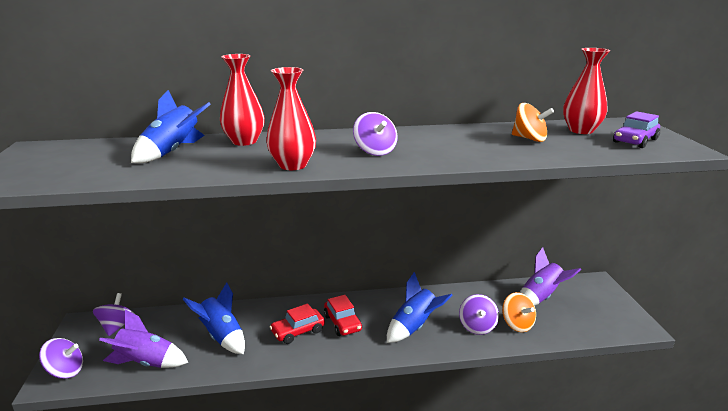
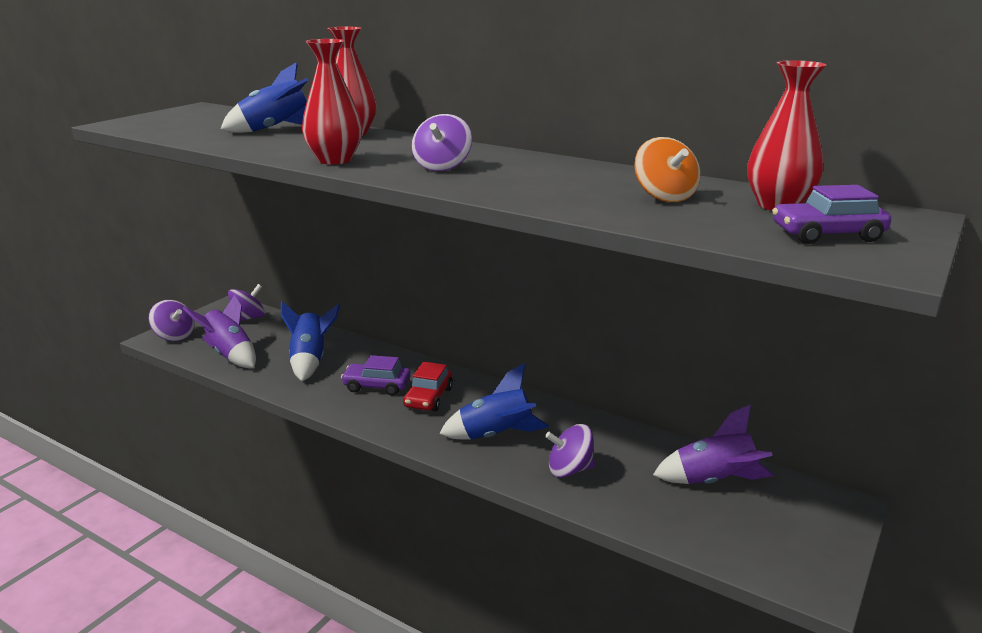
camera: 40 degrees right, 0 degrees up
red car [270,304,325,344] -> purple car [341,355,411,395]
purple spinning top [459,294,499,335] -> purple spinning top turned 45 degrees clockwise [545,424,595,478]
orange spinning top [502,292,536,332] -> none

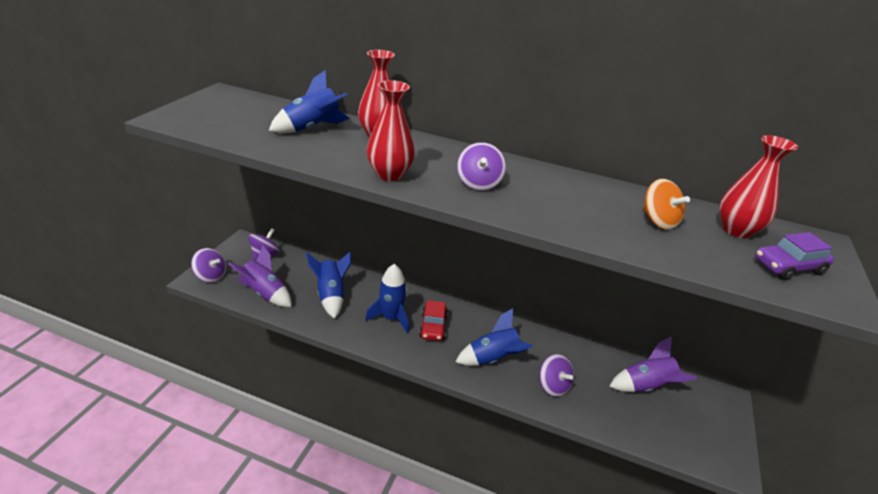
camera: 15 degrees left, 10 degrees up
purple car [341,355,411,395] -> blue rocket [365,264,409,333]
purple spinning top [545,424,595,478] -> purple spinning top turned 105 degrees counterclockwise [539,354,574,397]

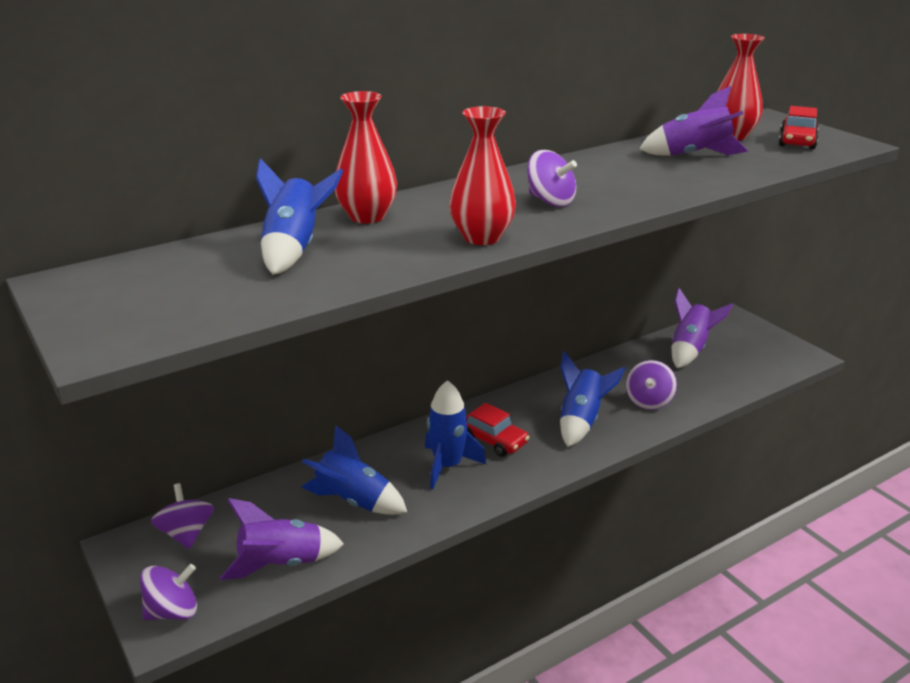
camera: 50 degrees left, 5 degrees down
purple spinning top [539,354,574,397] -> purple spinning top turned 105 degrees clockwise [626,360,677,410]
orange spinning top [643,179,690,230] -> purple rocket [639,86,748,156]
purple car [755,232,834,280] -> red car [779,106,819,149]

